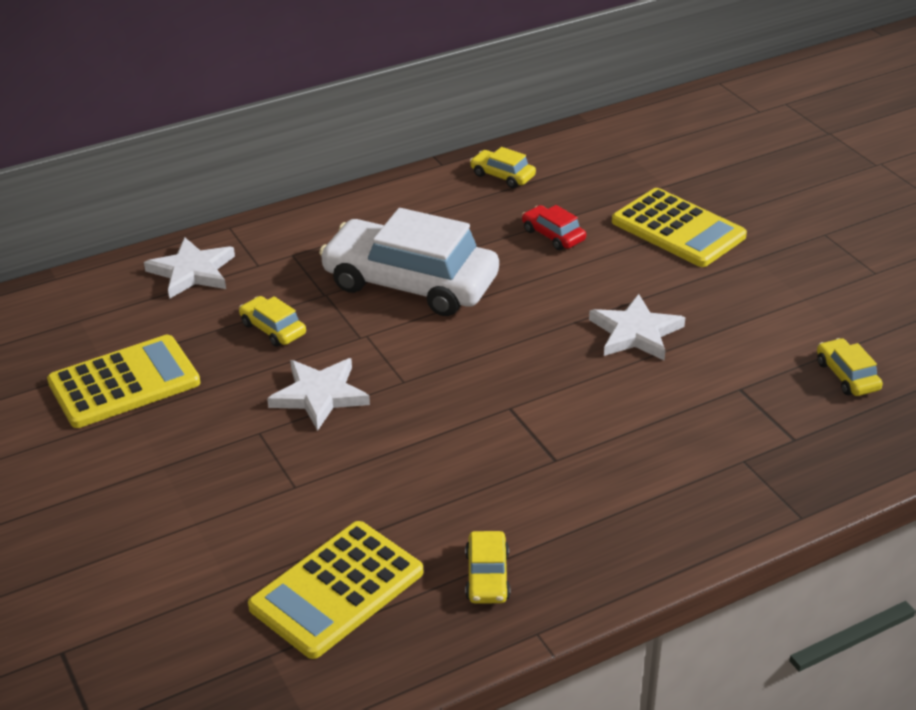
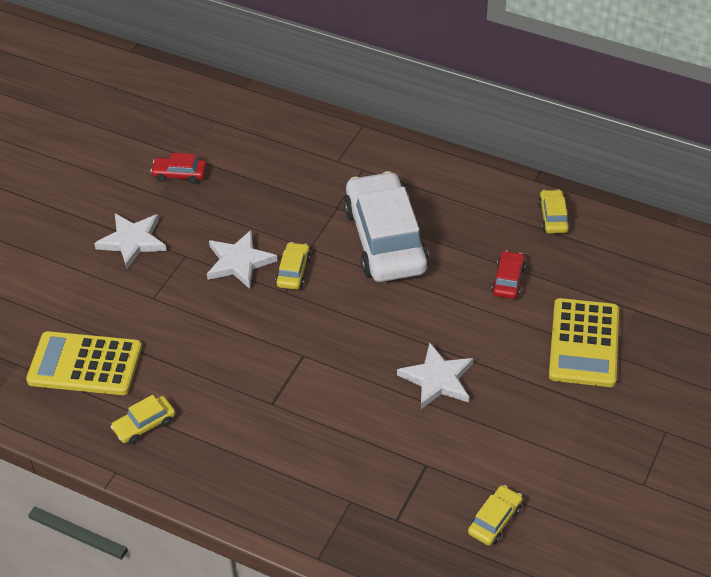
camera: 55 degrees right, 10 degrees up
yellow calculator [47,335,201,428] -> red car [150,153,206,184]
white star [144,237,235,299] -> white star moved to [94,214,167,269]
yellow car [239,296,306,347] -> yellow car moved to [276,242,311,290]

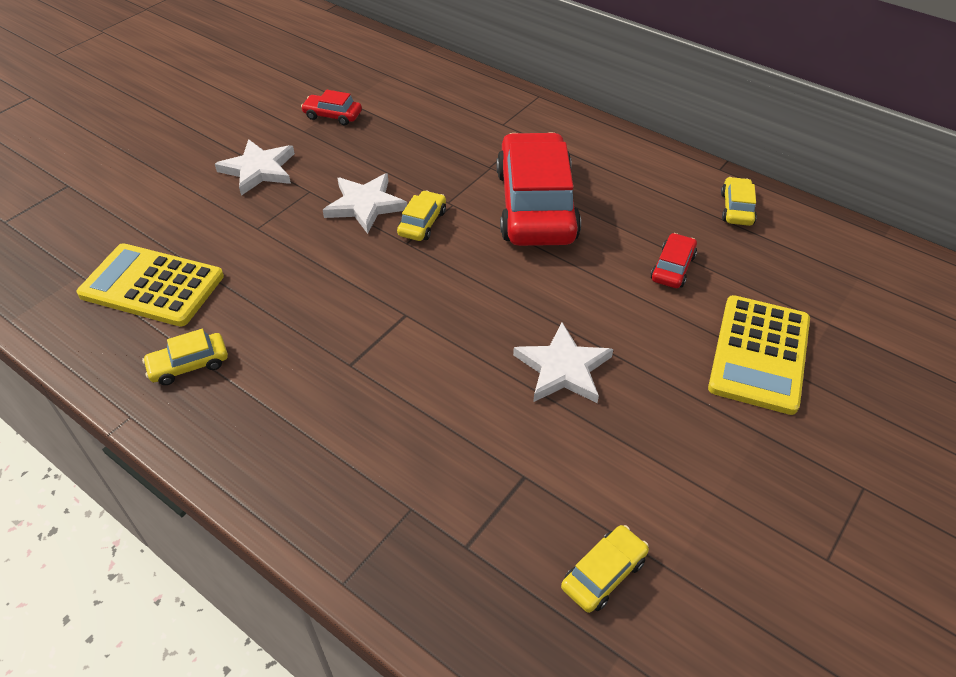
camera: 10 degrees right, 0 degrees up
white car [344,171,429,282] -> red car [497,132,581,246]

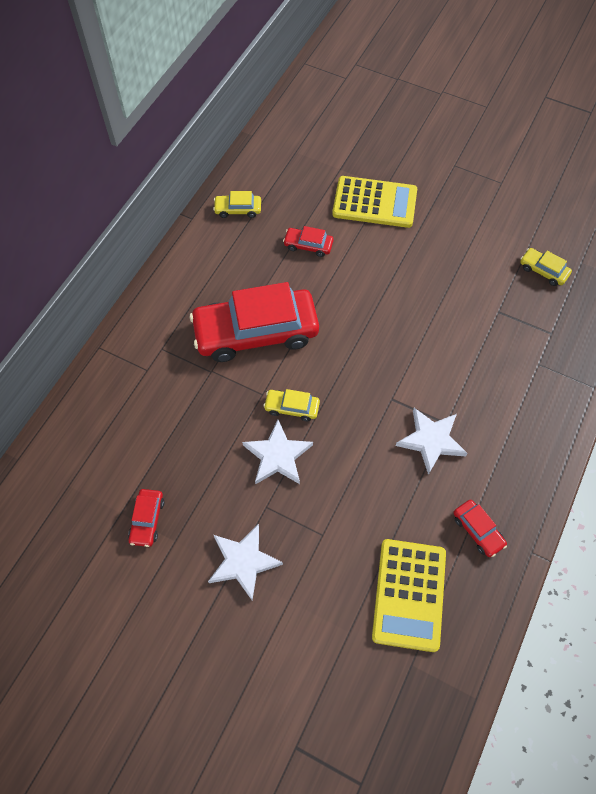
camera: 100 degrees left, 15 degrees up
yellow car [142,329,228,385] -> red car [453,500,507,557]
white star [513,322,613,403] -> white star moved to [396,408,467,475]

